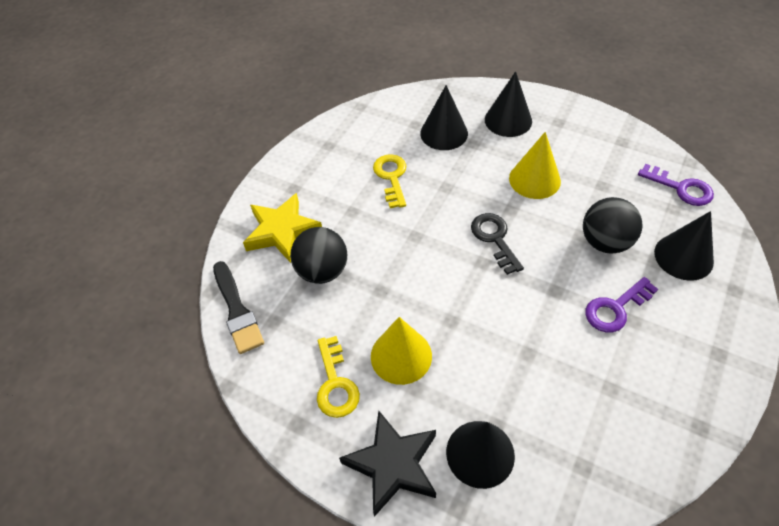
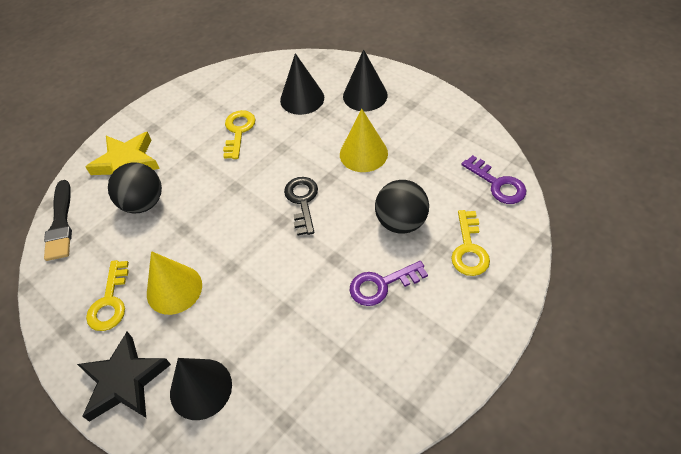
camera: 15 degrees right, 0 degrees up
black cone [654,211,714,281] -> yellow key [451,210,490,276]

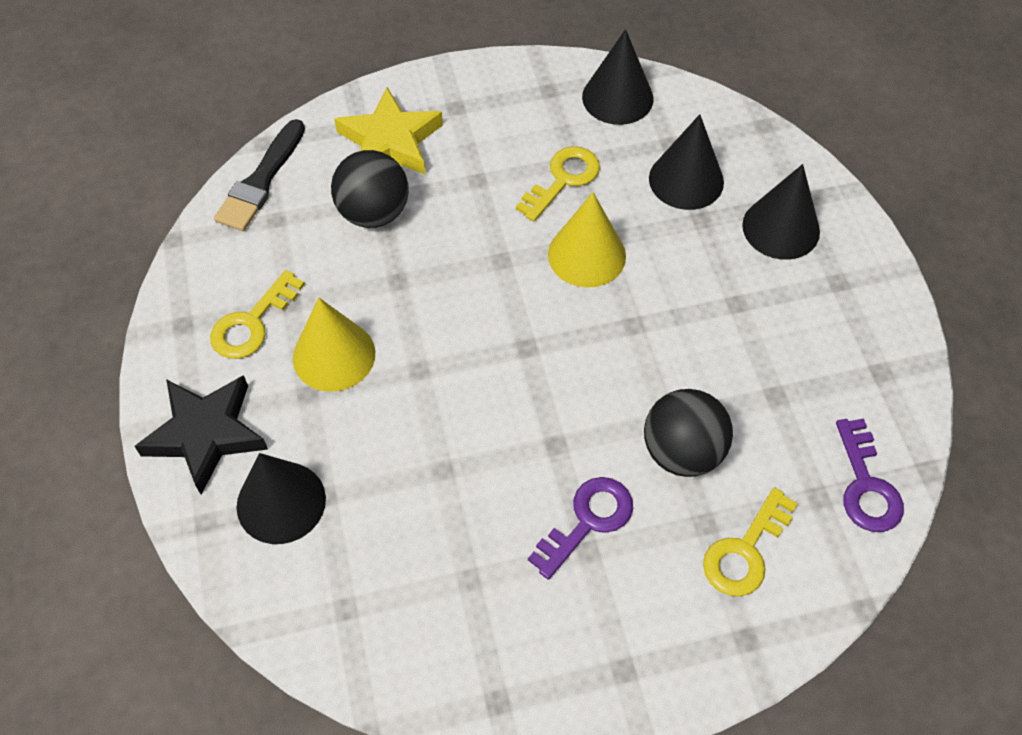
camera: 30 degrees right, 5 degrees up
black key [284,177,318,235] -> none
yellow cone [340,109,388,172] -> yellow cone moved to [548,192,626,288]
purple key [350,261,428,306] -> purple key turned 120 degrees clockwise [528,477,633,580]
none -> black cone [582,29,653,125]

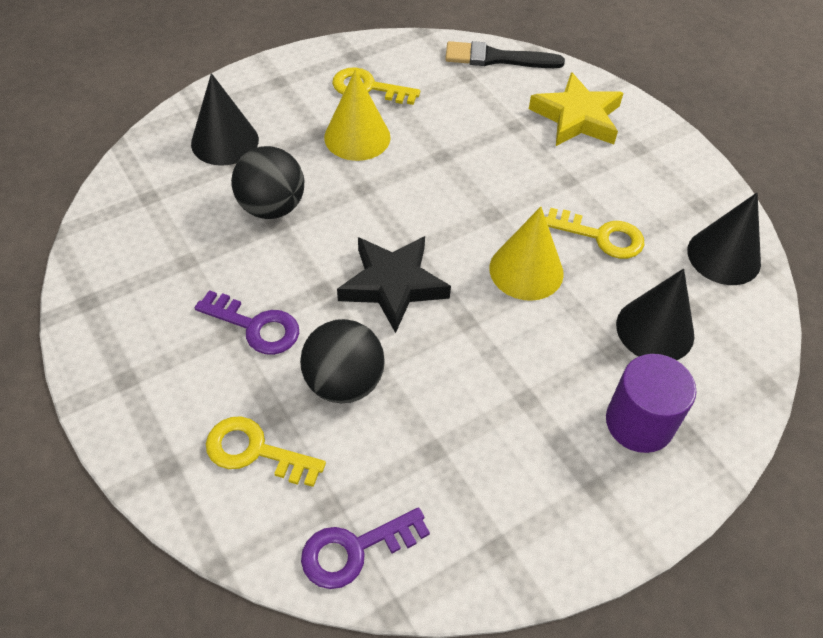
camera: 70 degrees right, 5 degrees down
black star [134,375,268,494] -> black star moved to [337,236,451,333]
black ball [331,150,409,228] -> black ball moved to [231,146,304,219]
black cone [742,164,820,260] -> purple cylinder [606,354,697,453]

